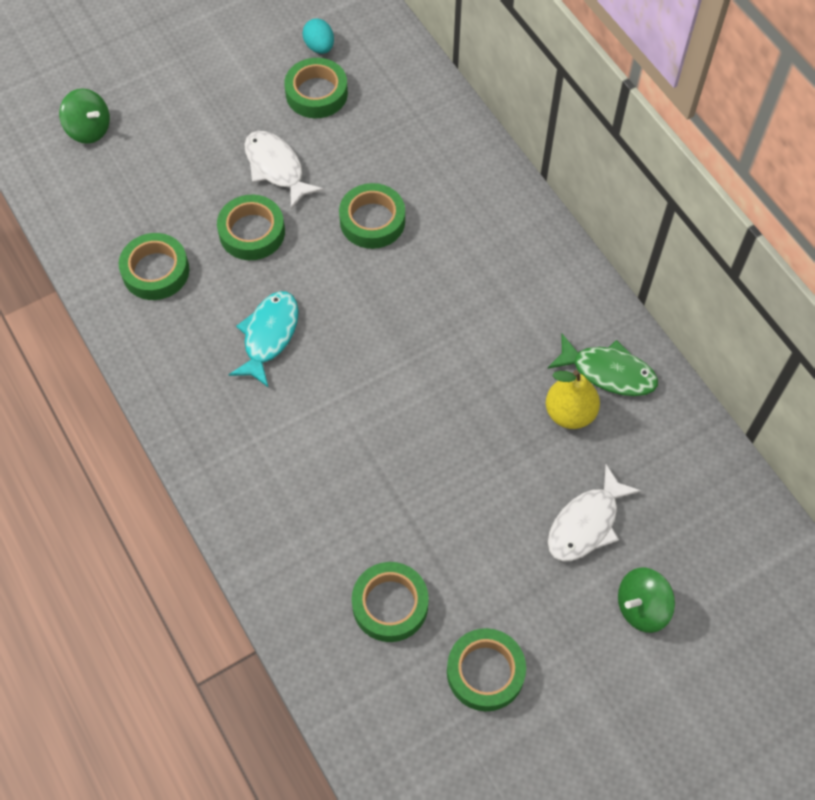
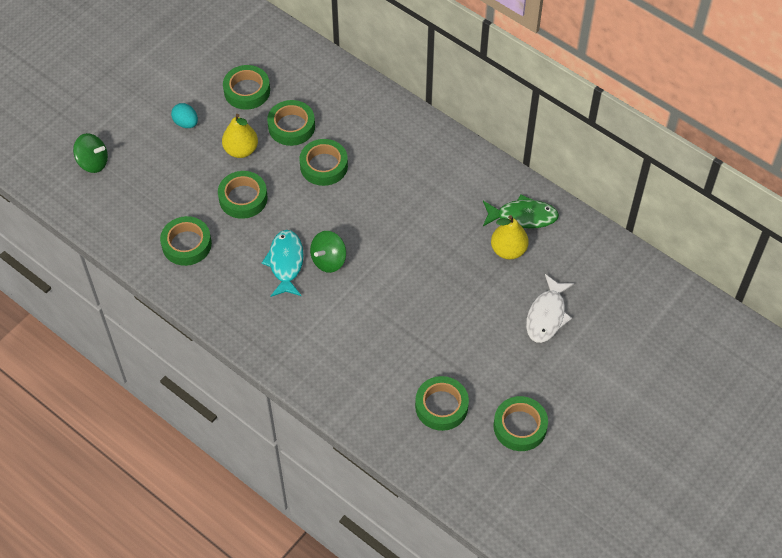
camera: 20 degrees left, 5 degrees down
white fish [244,131,324,209] -> yellow pear [222,114,258,158]
turquoise egg [302,18,334,54] -> turquoise egg moved to [171,103,198,128]
green spinning top [618,568,675,633] -> green spinning top moved to [310,231,346,273]
none -> green tape [267,100,315,146]

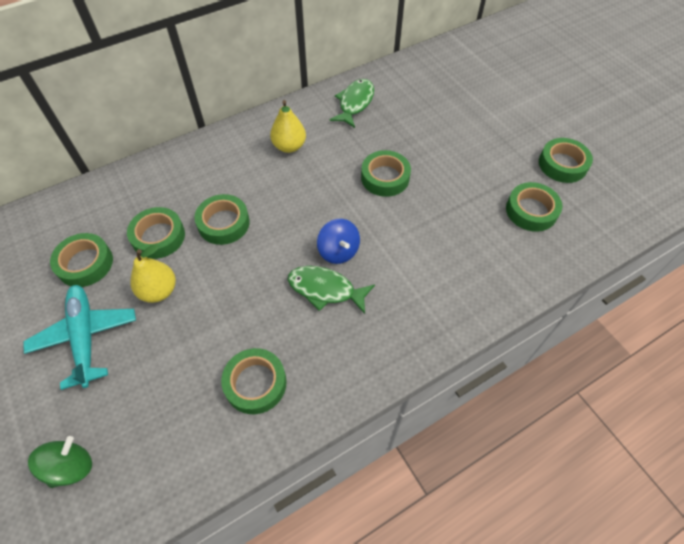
camera: 70 degrees left, 0 degrees up
turquoise egg [171,103,198,128] -> turquoise plane [23,285,136,390]
green tape [218,171,268,219] -> green tape moved to [361,150,411,197]
turquoise fish [261,230,304,297] -> green fish [288,266,375,314]
green spinning top [310,231,346,273] -> blue spinning top [317,219,360,264]
yellow pear [491,215,529,259] -> yellow pear moved to [270,100,306,153]
white fish [526,274,574,343] -> none

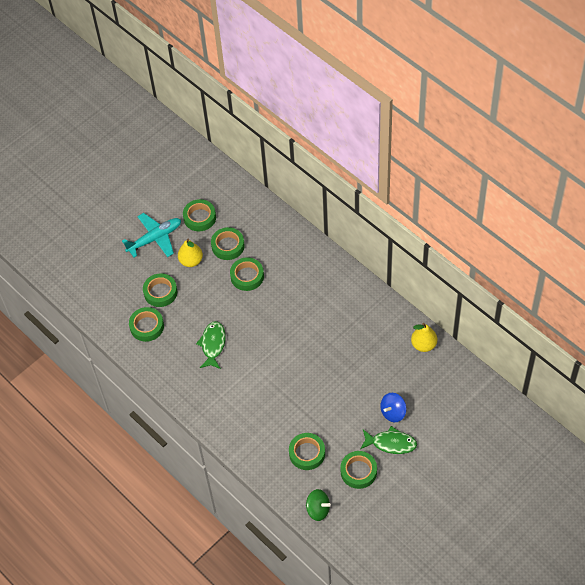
camera: 80 degrees right, 0 degrees up
green spinning top [28,436,92,488] -> green spinning top moved to [306,489,331,521]
yellow pear [270,100,306,153] -> yellow pear moved to [411,323,437,352]
blue spinning top [317,219,360,264] -> blue spinning top moved to [380,393,407,422]
green fish [329,79,374,128] -> green fish moved to [360,426,417,454]
green tape [361,150,411,197] -> green tape moved to [143,273,177,307]

